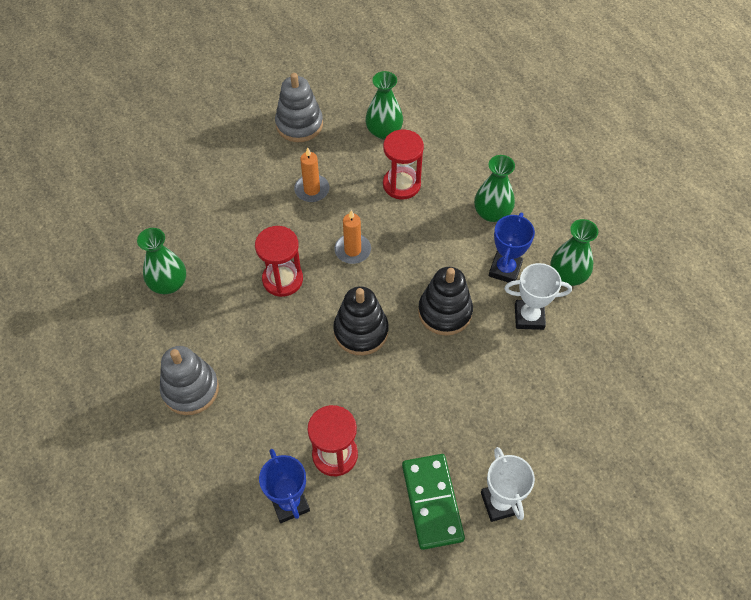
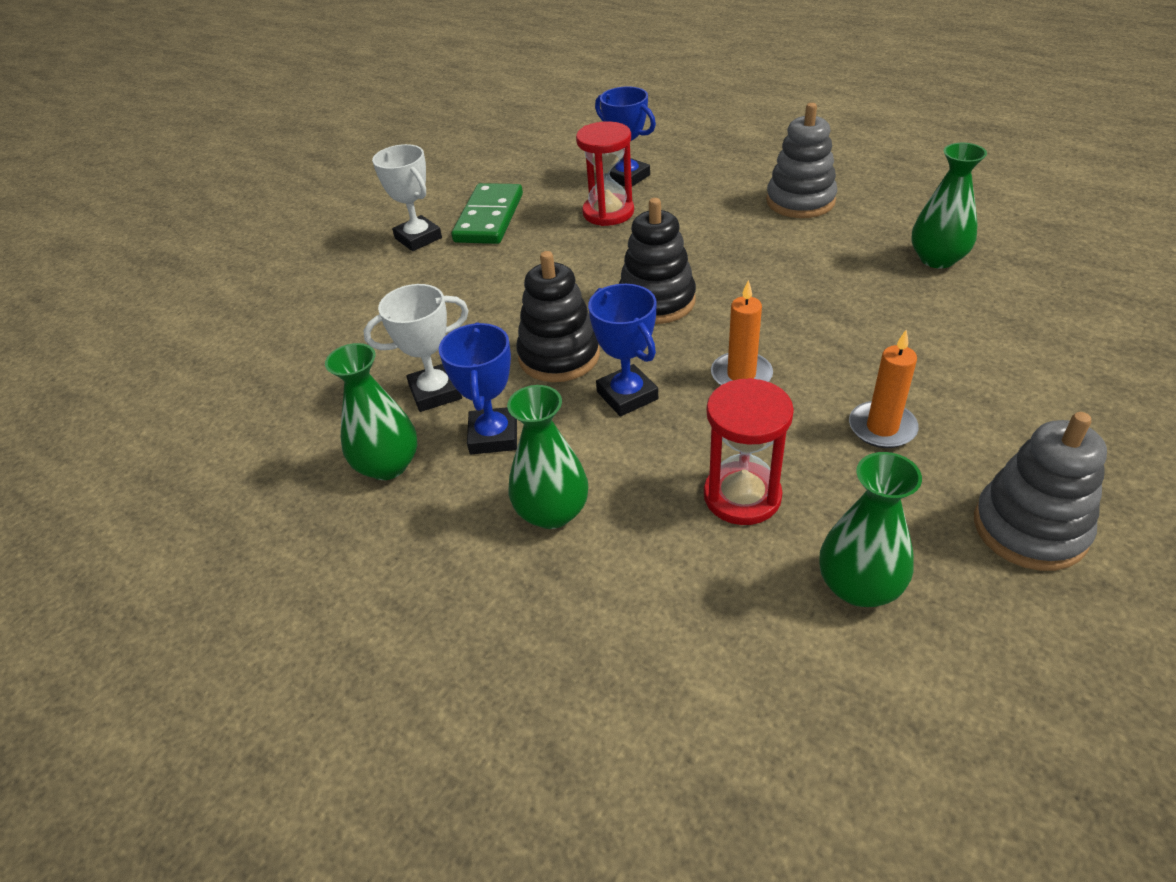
camera: 160 degrees right, 15 degrees down
red hourglass [255,226,303,297] -> none
green domino [402,454,465,550] -> green domino turned 45 degrees clockwise [452,183,523,244]
none -> blue trophy [588,284,658,416]

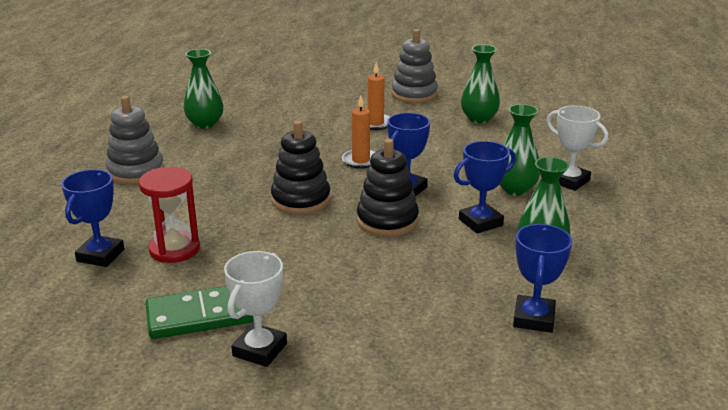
camera: 120 degrees left, 15 degrees down
white trophy [363,284,469,412] -> white trophy moved to [546,106,608,191]
red hourglass [704,378,794,525] -> none
none -> blue trophy [513,224,572,333]

